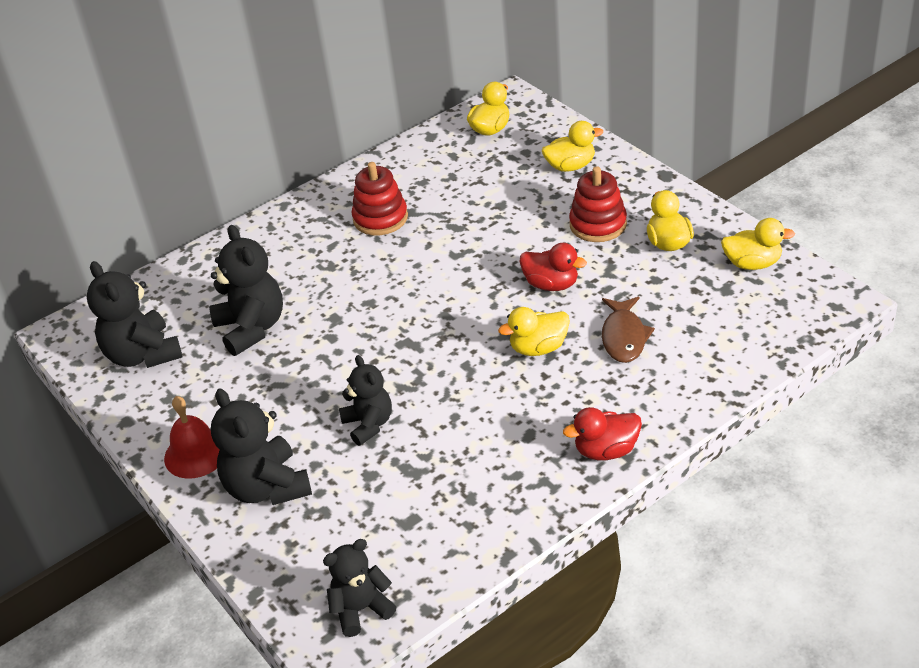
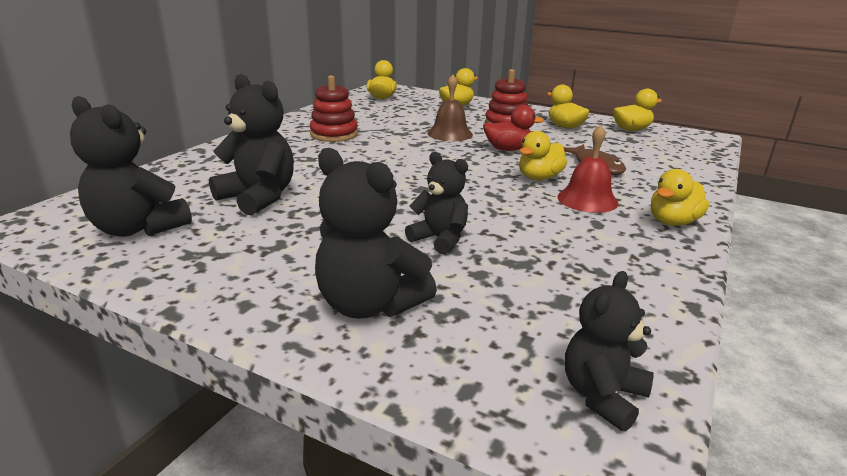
camera: 30 degrees left, 15 degrees down
red bell [164,396,220,479] -> red bell moved to [557,125,618,213]
red duck [563,407,642,460] -> yellow duck [651,169,709,226]
none -> brown bell [427,74,473,141]

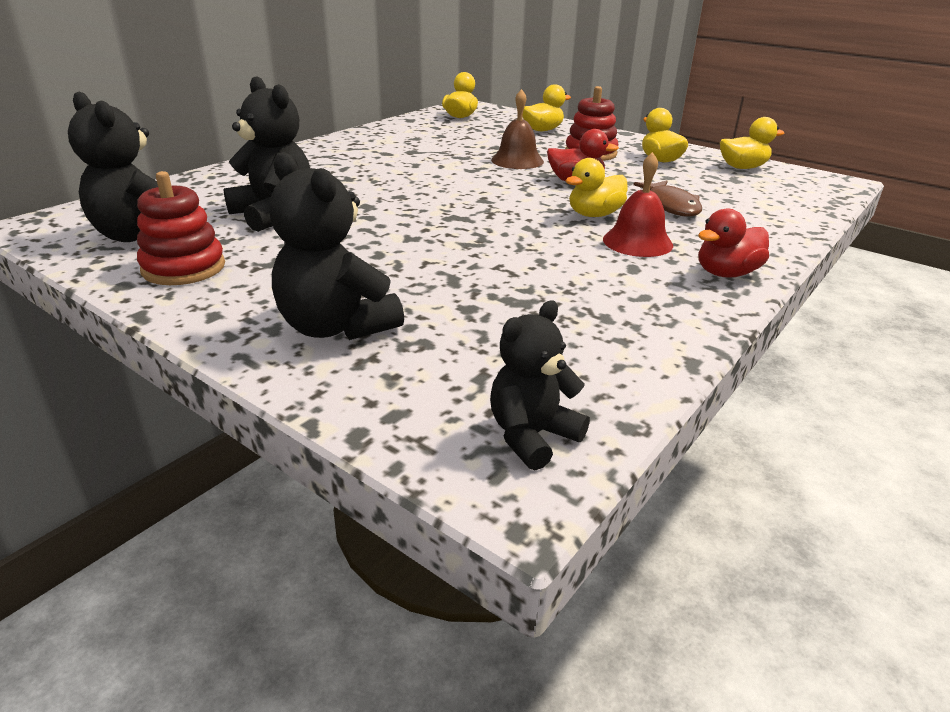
camera: 10 degrees right, 5 degrees up
red stacking toy [310,75,358,142] -> red stacking toy moved to [137,171,225,285]
black teddy bear [405,152,468,255] -> none
yellow duck [651,169,709,226] -> red duck [698,208,769,278]

